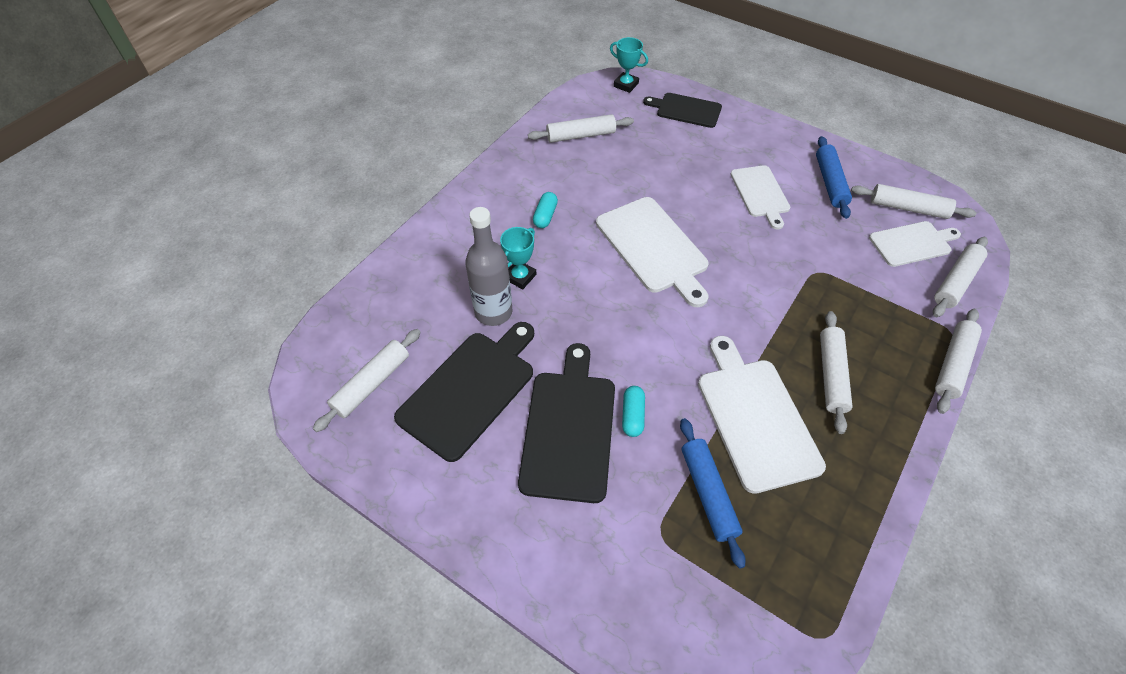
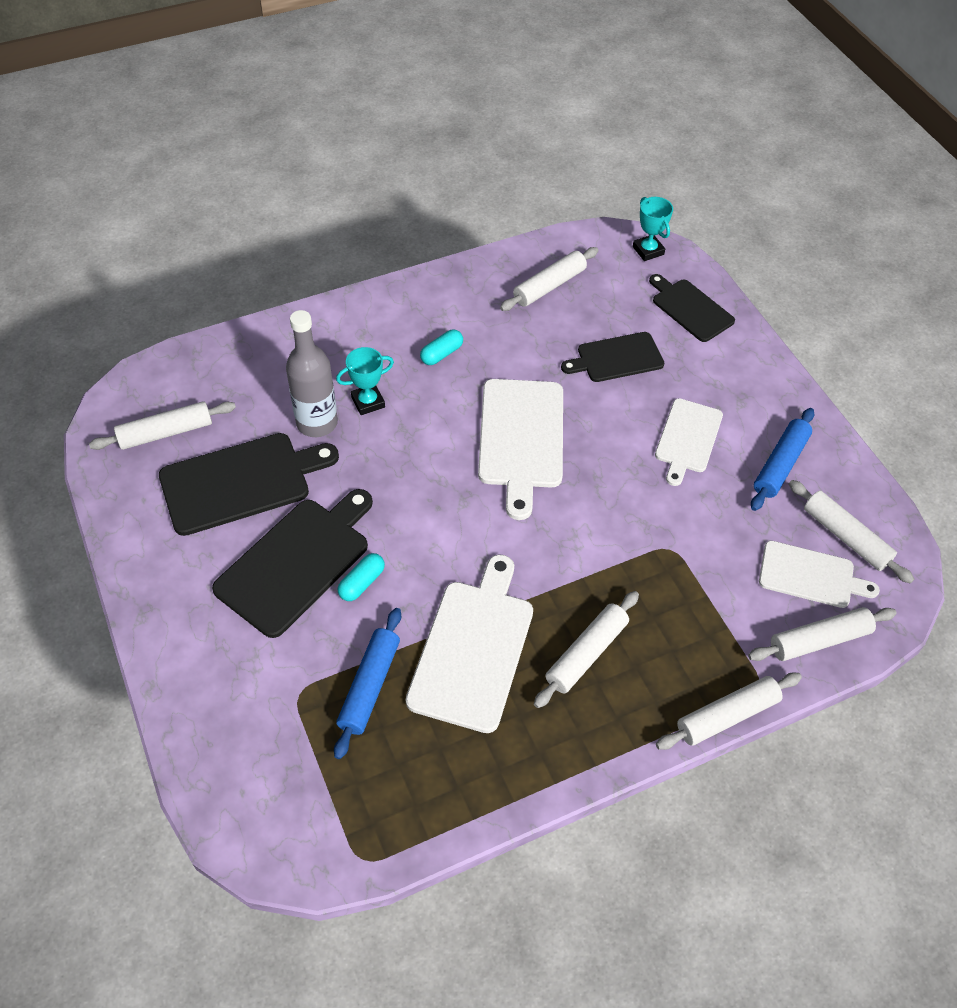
camera: 30 degrees right, 0 degrees up
white rolling pin [528,114,634,143] -> white rolling pin turned 60 degrees counterclockwise [500,247,598,311]
none -> black cutting board [561,332,664,382]

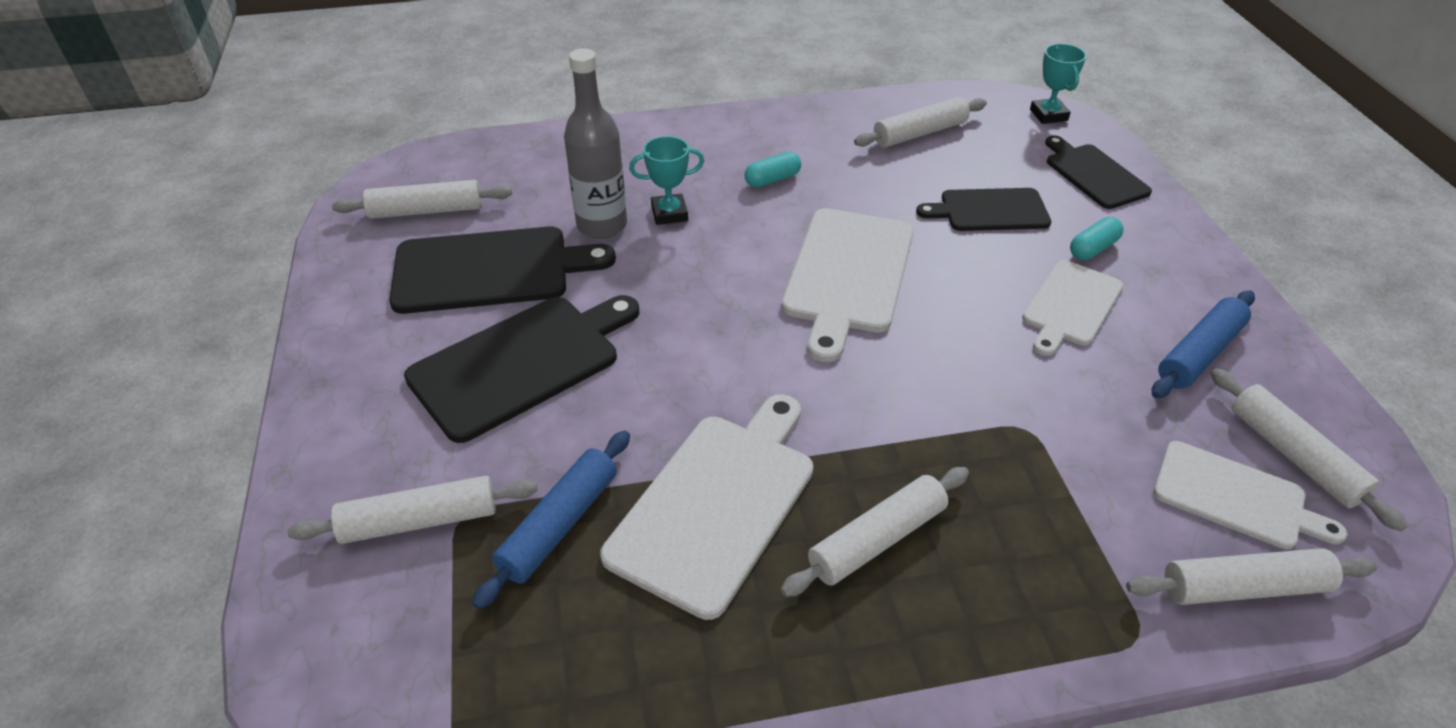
camera: 15 degrees right, 10 degrees down
turquoise capsule [338,553,385,601] -> turquoise capsule moved to [1070,217,1124,260]
white rolling pin [656,673,802,750] -> white rolling pin moved to [287,476,538,544]

